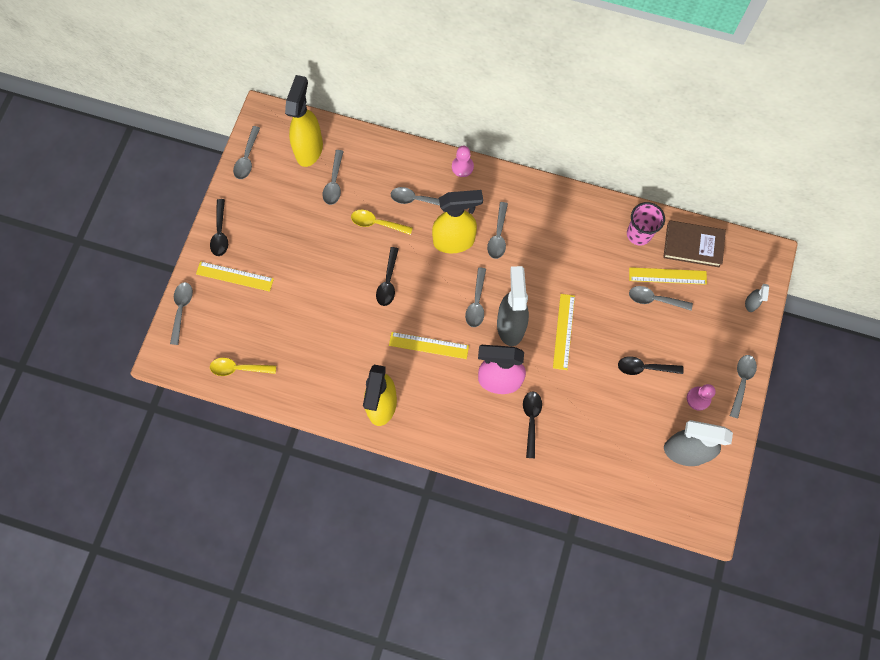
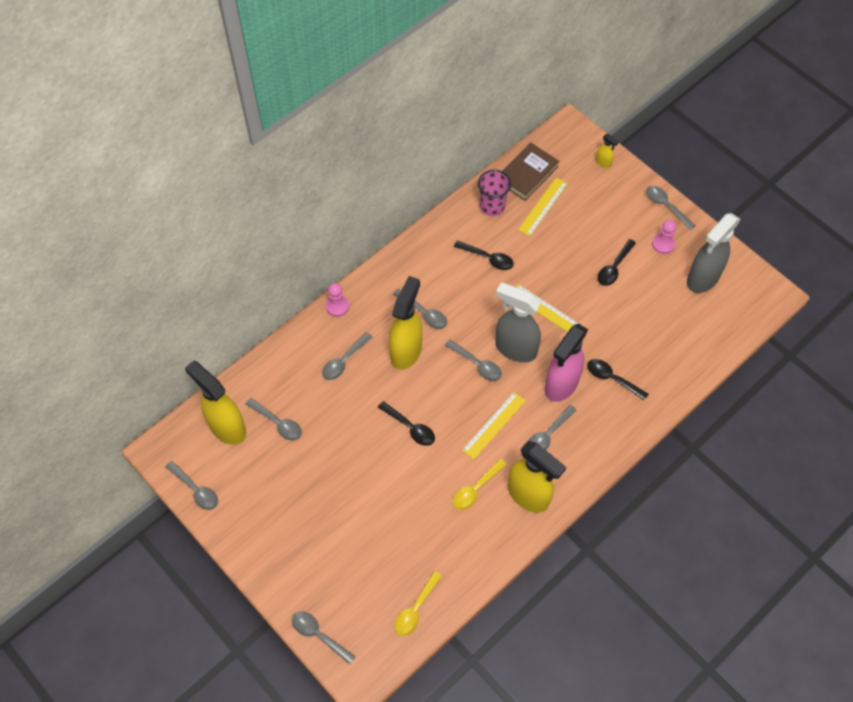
camera: 60 degrees left, 10 degrees down
yellow ruler [196,261,274,292] -> none
black spoon [210,199,228,256] -> black spoon moved to [454,240,514,270]
yellow spoon [351,210,413,235] -> yellow spoon moved to [453,459,507,510]
grey spoon [629,286,693,311] -> grey spoon moved to [528,405,577,450]
grey spray bottle [745,284,769,312] -> yellow spray bottle [596,134,619,168]

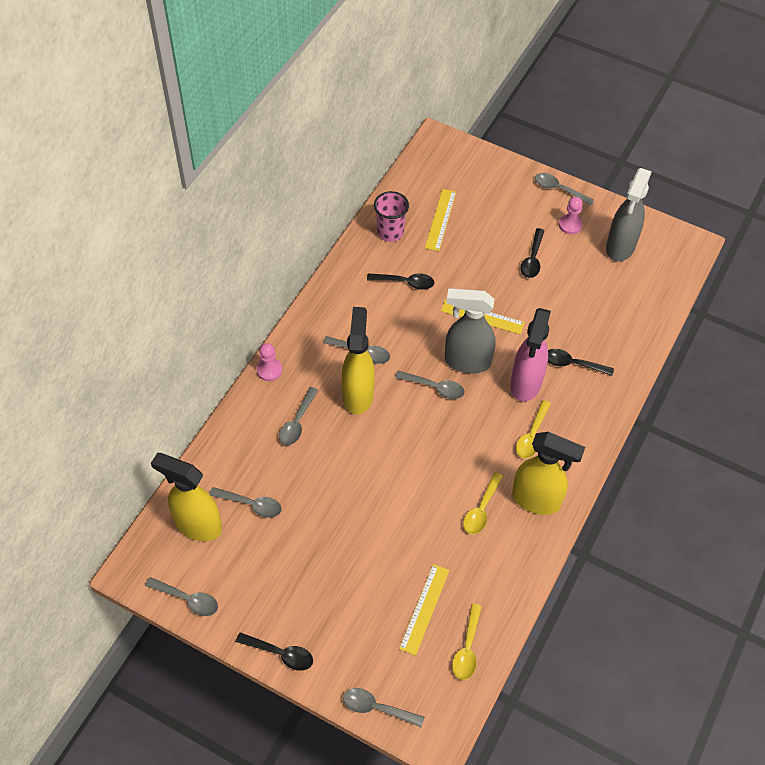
camera: 20 degrees left, 5 degrees down
black spoon [378,401,435,446] -> black spoon moved to [236,632,313,671]
yellow ruler [462,392,526,459] -> yellow ruler moved to [399,564,450,656]
brown book [503,143,560,201] -> none
grey spoon [528,405,577,450] -> yellow spoon [516,400,551,459]
yellow spray bottle [596,134,619,168] -> none

